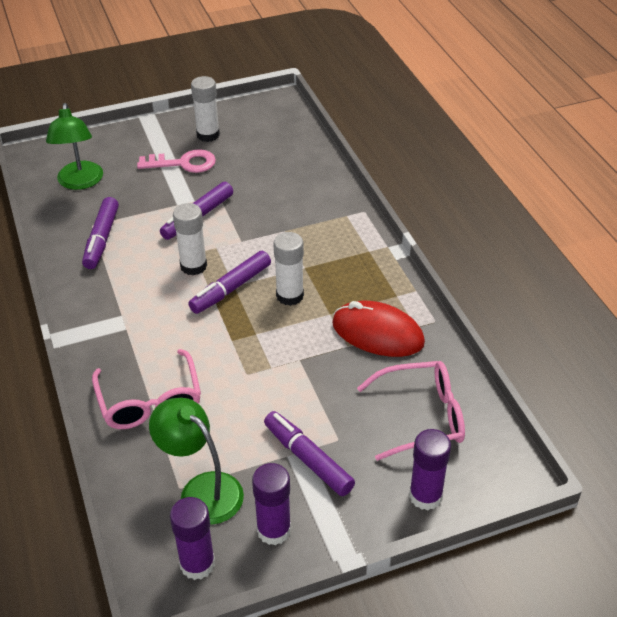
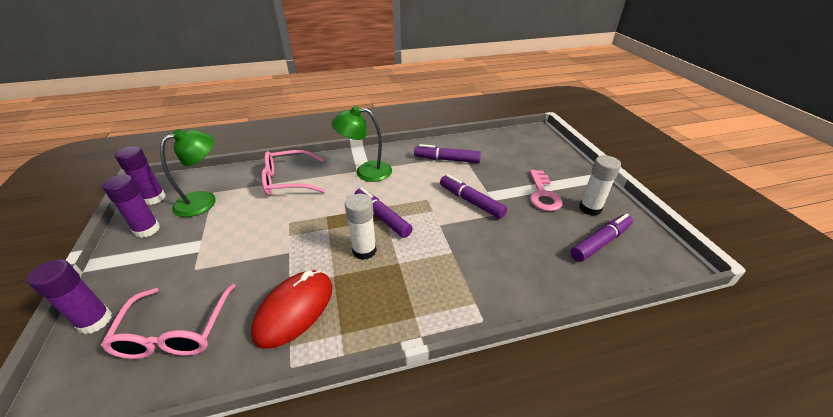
camera: 95 degrees right, 5 degrees down
green lamp [46,103,103,190] -> green lamp moved to [331,106,392,182]
white glue stick [173,203,207,275] -> none
purple marker [264,411,355,496] -> purple marker moved to [570,214,633,262]

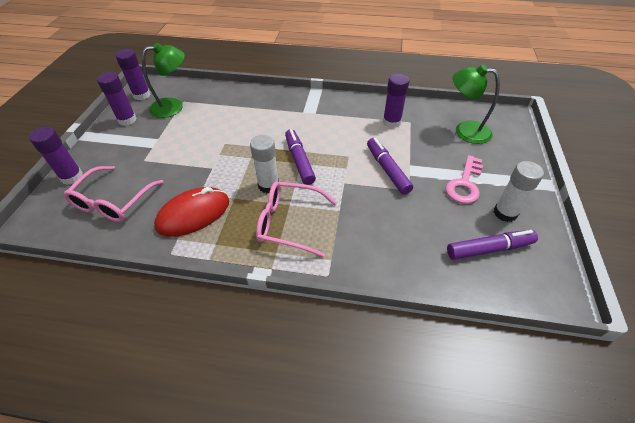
camera: 25 degrees right, 10 degrees up
pink glasses [262,150,325,196] -> pink glasses moved to [256,181,337,258]
green lamp [331,106,392,182] -> green lamp moved to [453,65,500,144]
purple marker [414,144,481,163] -> purple glue stick [383,74,409,128]

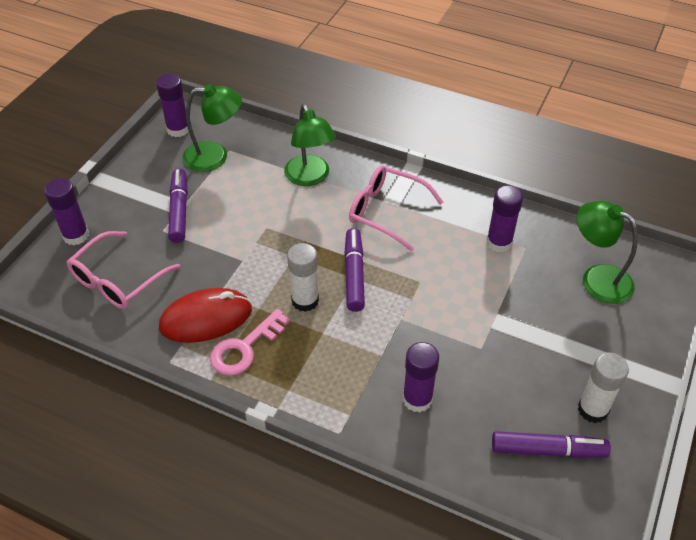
camera: 15 degrees right, 0 degrees up
purple glue stick [97,72,137,126] -> purple glue stick moved to [403,342,439,413]
pink glasses [256,181,337,258] -> pink glasses moved to [349,165,443,251]
purple marker [367,138,413,195] -> purple marker moved to [168,169,188,243]
pink key [445,155,483,204] -> pink key moved to [210,309,290,376]
none -> green lamp [284,104,336,186]

